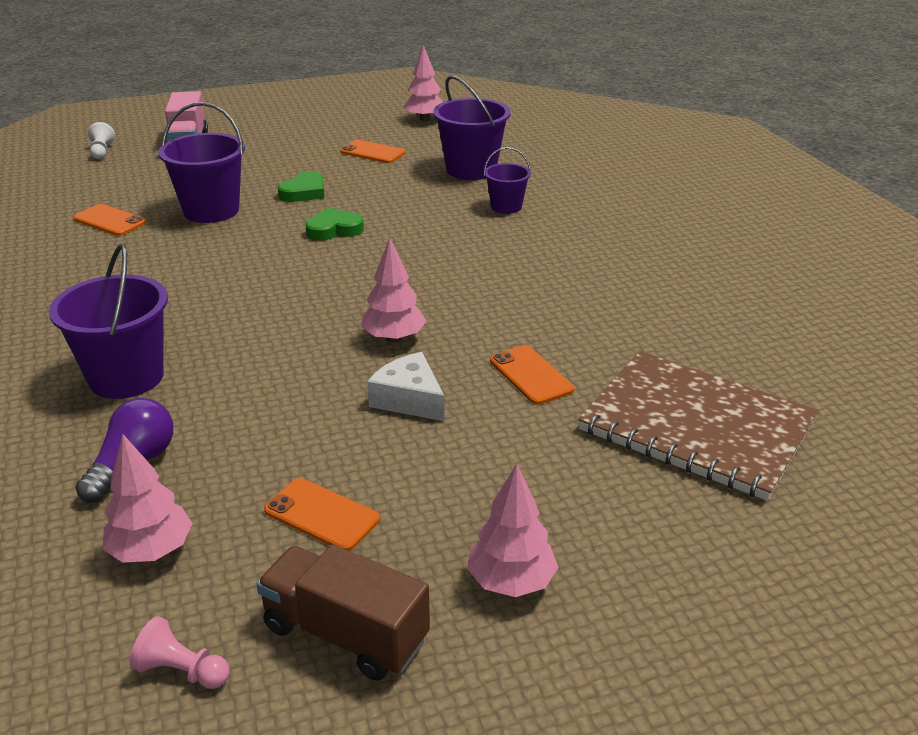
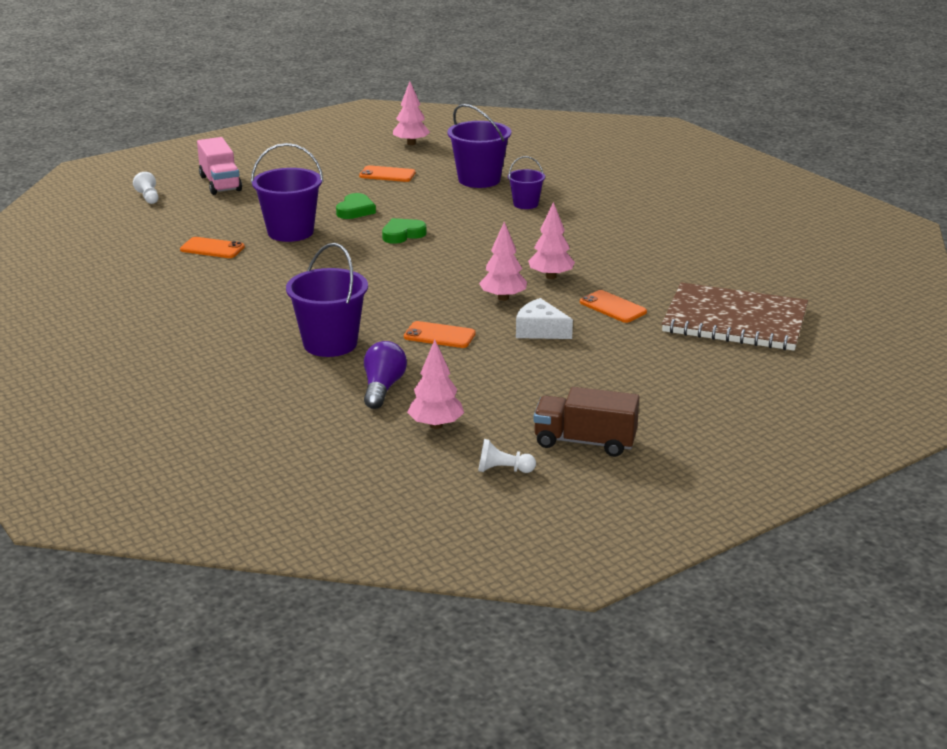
camera: 15 degrees left, 5 degrees down
pink pawn [130,616,230,689] -> white pawn [478,439,536,473]
orange phone [264,478,380,551] -> orange phone moved to [404,321,476,348]
pink tree [467,464,559,597] -> pink tree moved to [528,202,575,279]

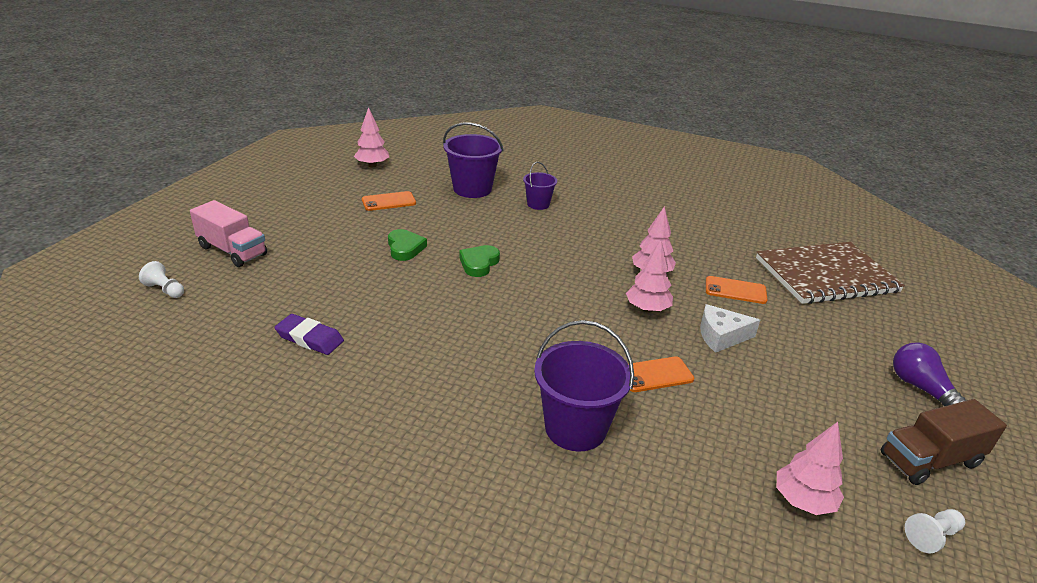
camera: 35 degrees left, 5 degrees up
orange phone [180,237,245,258] -> purple eraser [275,314,344,355]
purple bucket [251,143,324,242] -> none
purple light bulb [364,341,407,409] -> purple light bulb moved to [893,343,966,406]

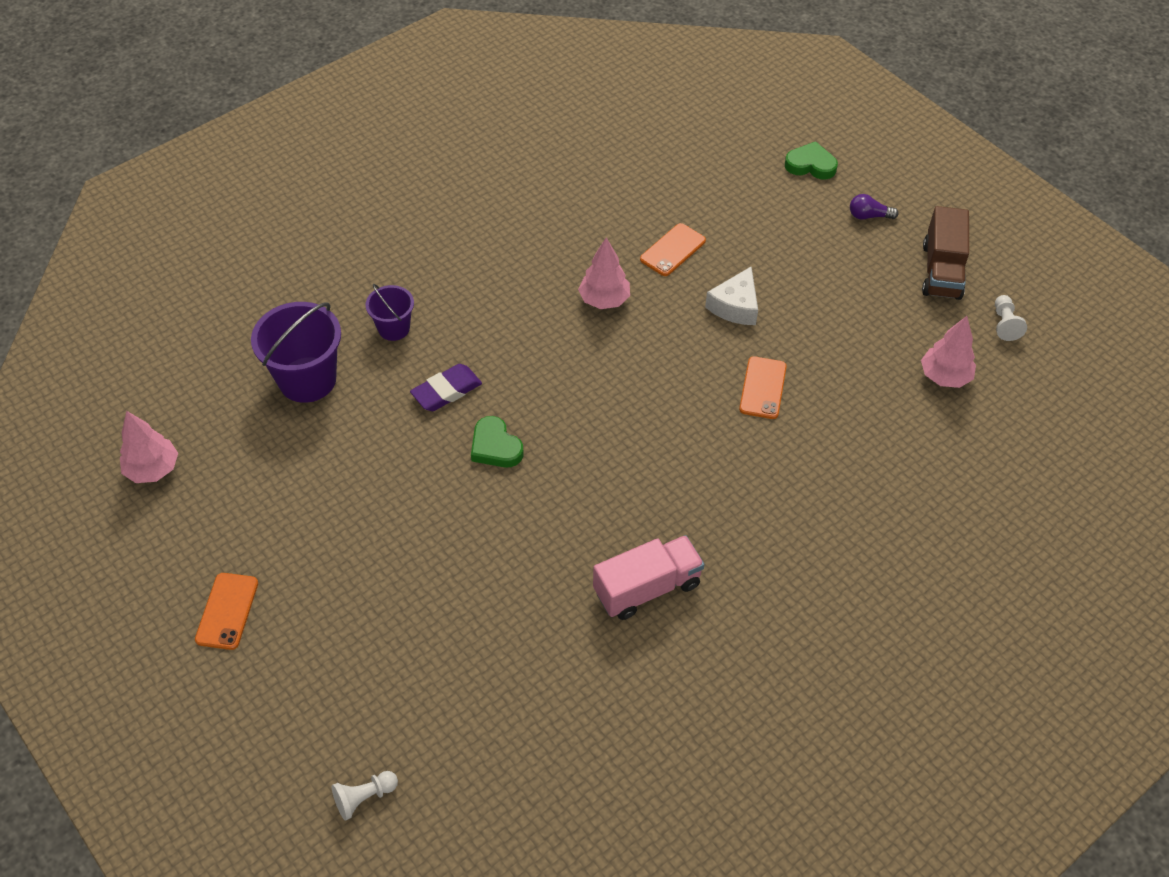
camera: 60 degrees left, 20 degrees up
pink truck [190,200,267,267] -> pink truck moved to [593,535,705,620]
purple eraser [275,314,344,355] -> purple eraser moved to [410,364,482,411]
orange phone [362,191,416,211] -> orange phone moved to [195,573,258,650]
green heart [388,229,427,261] -> green heart moved to [785,141,838,179]
purple bucket [534,320,634,451] -> none
pink tree [626,240,673,313] -> none
brown notebook [756,242,905,304] -> none
purple light bulb [893,343,966,406] -> purple light bulb [850,194,898,220], size x0.64

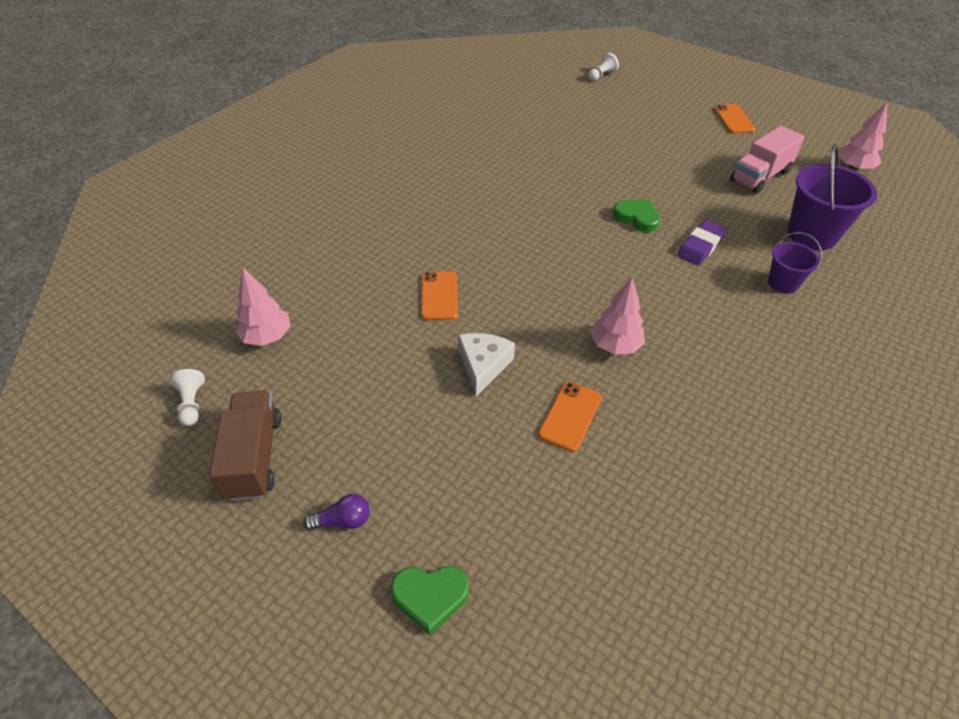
camera: 165 degrees right, 5 degrees down
pink truck [593,535,705,620] -> pink truck moved to [730,126,805,194]

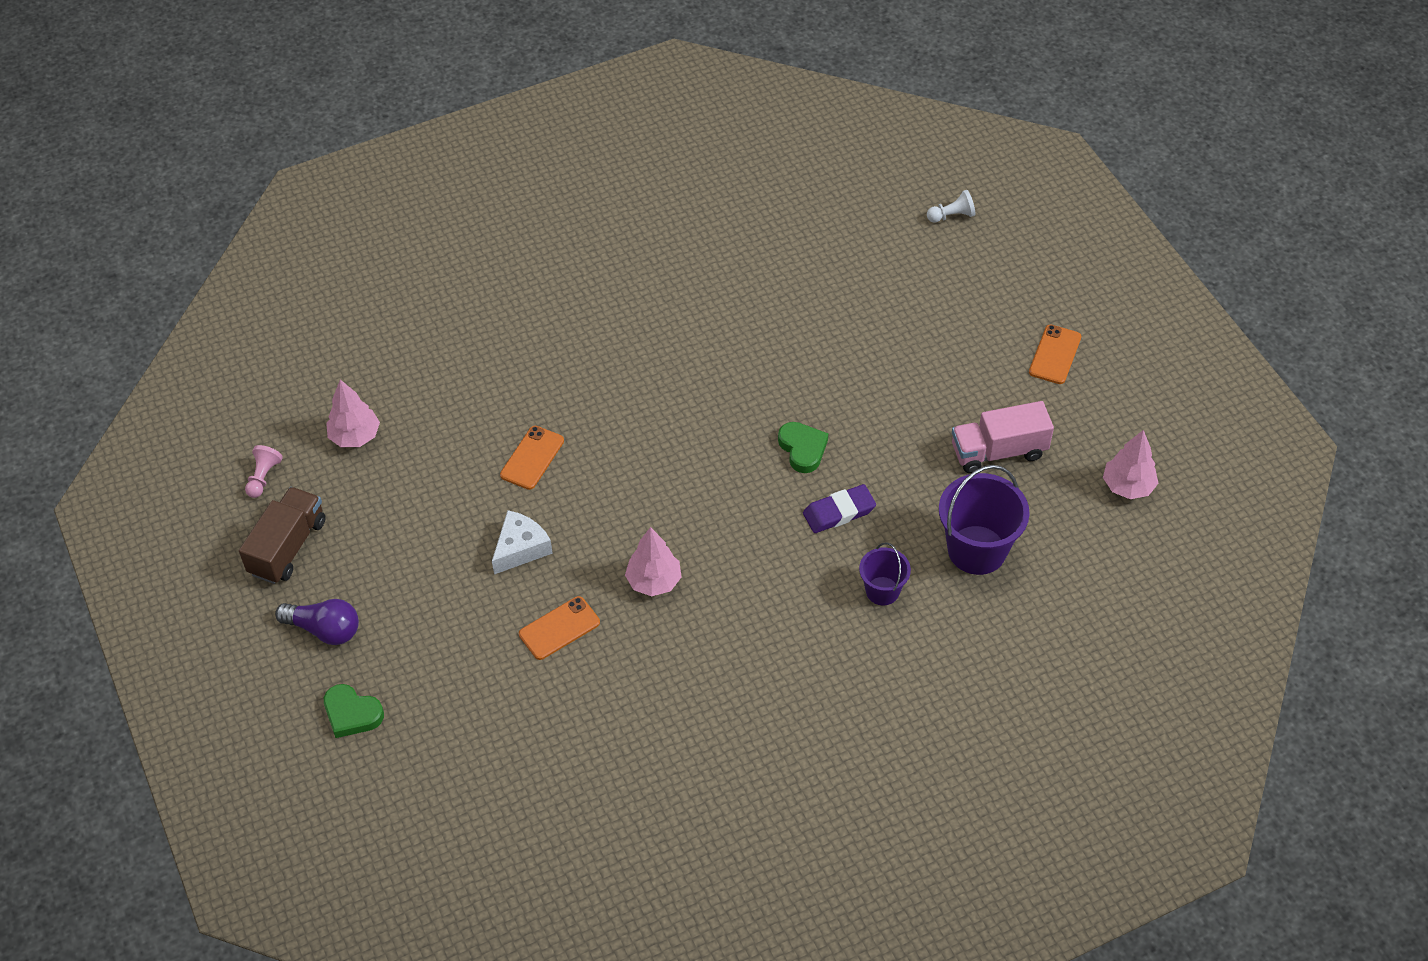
camera: 30 degrees right, 5 degrees up
white pawn [170,369,205,426] -> pink pawn [245,445,283,498]
purple light bulb [303,494,370,530] -> purple light bulb [275,599,359,645], size x1.57

